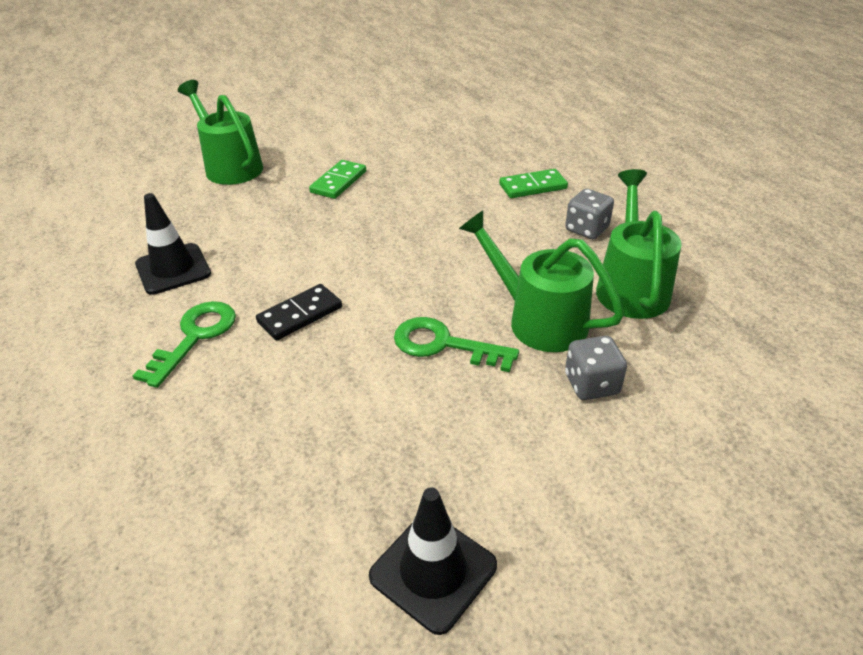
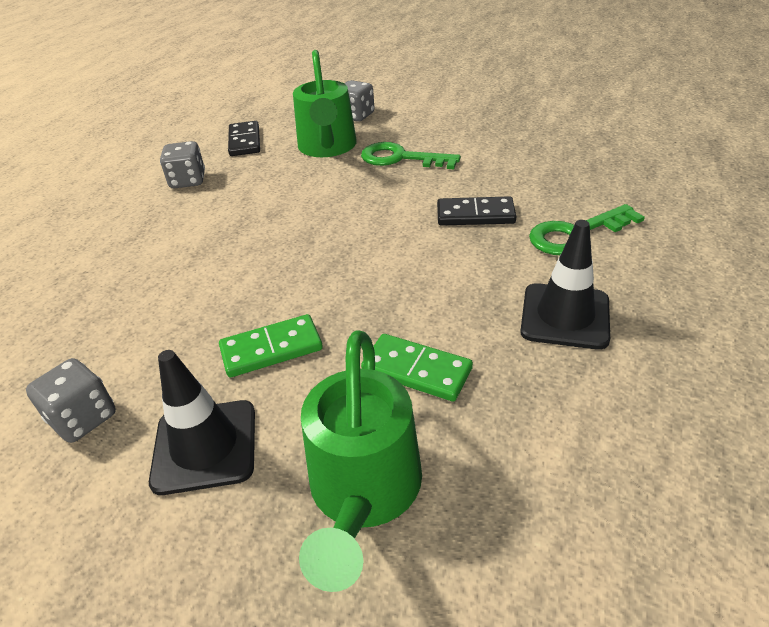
camera: 135 degrees left, 0 degrees up
black traffic cone [369,487,497,635] -> black traffic cone moved to [149,350,255,495]
green key [394,317,519,372] -> green key turned 135 degrees clockwise [361,142,461,169]
green domino [499,169,568,198] -> green domino moved to [361,334,473,402]
green watering can [596,169,682,319] -> black domino [228,121,260,156]
none -> grey dice [26,358,116,443]

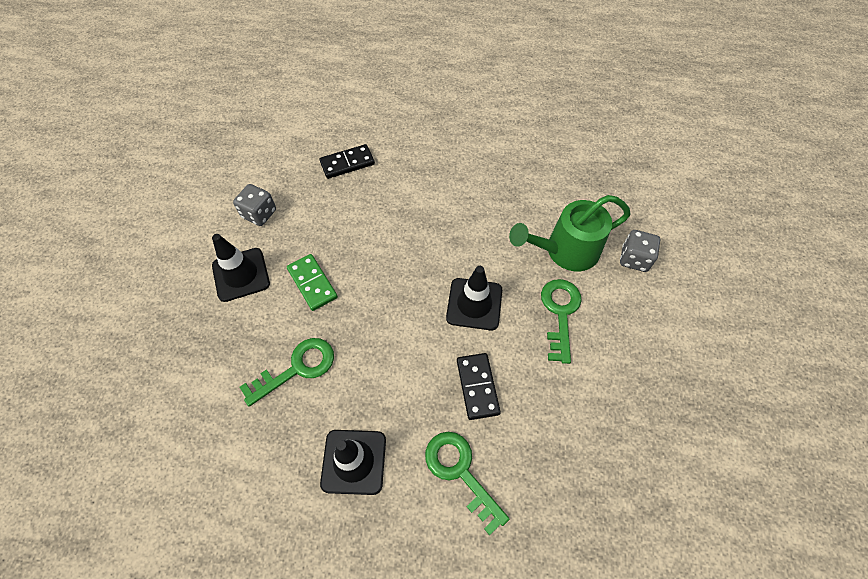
camera: 75 degrees right, 20 degrees up
grey dice [160,141,205,189] -> none
black domino [228,121,260,156] -> black domino moved to [319,144,375,179]
green watering can [299,331,422,592] -> none
green domino [361,334,473,402] -> green key [240,338,334,407]
none -> black traffic cone [446,266,502,331]

